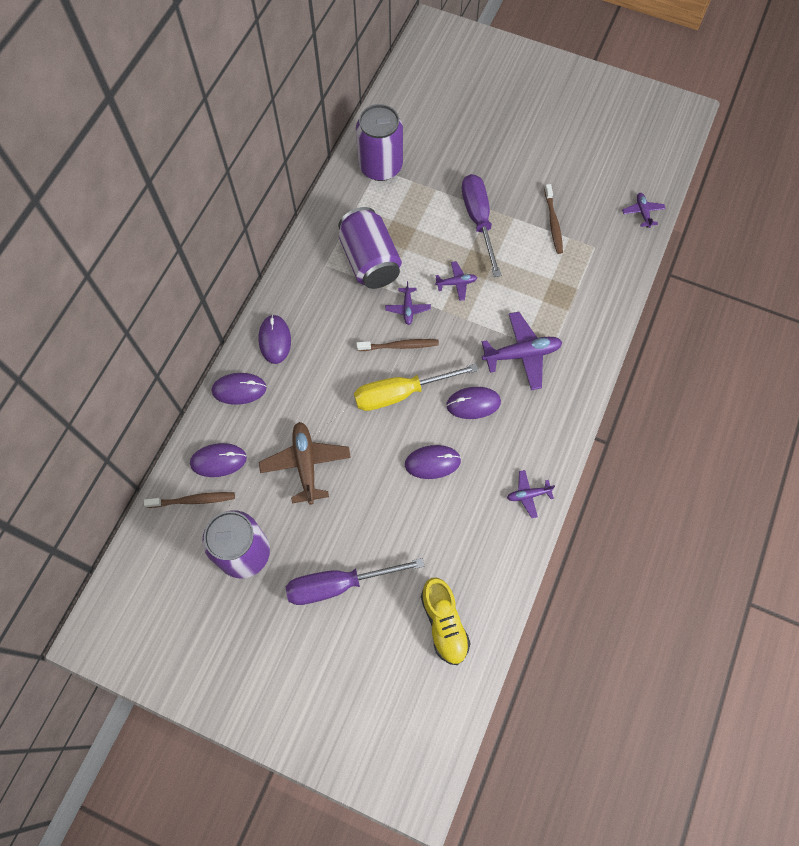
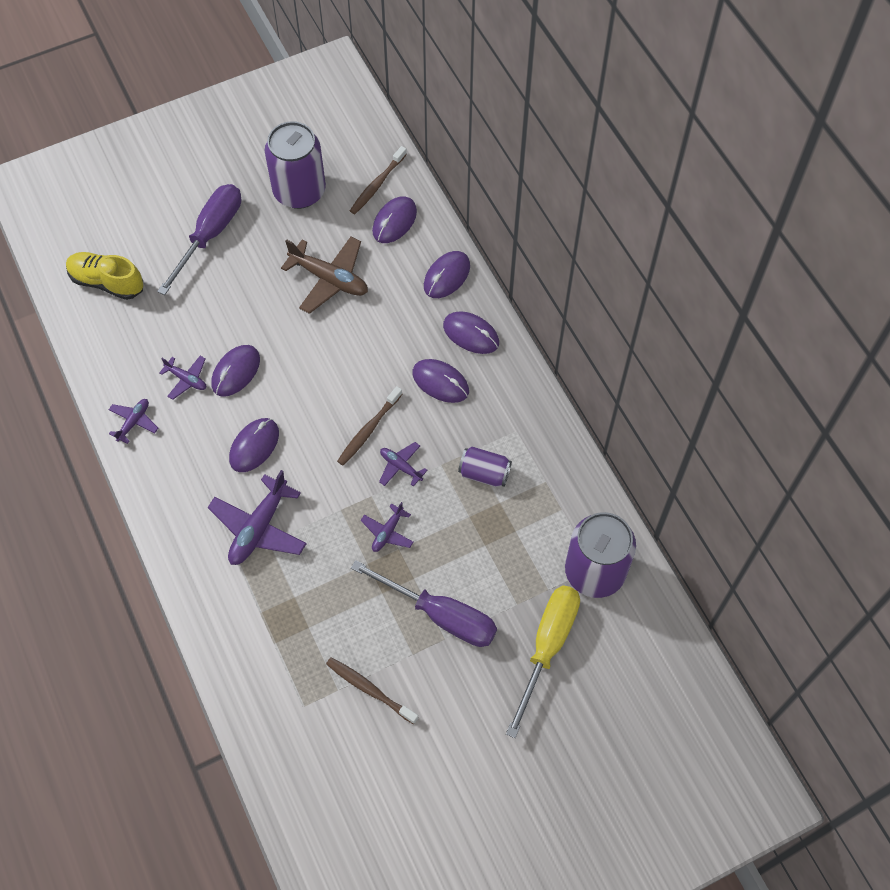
camera: 130 degrees right, 5 degrees down
purple can [338,207,402,289] -> purple can [458,447,512,487], size x0.53
yellow screwdriver [354,364,479,411] -> yellow screwdriver moved to [506,585,580,738]
purple plane [622,193,666,228] -> purple plane moved to [159,356,206,400]
none -> purple mouse [412,359,469,403]

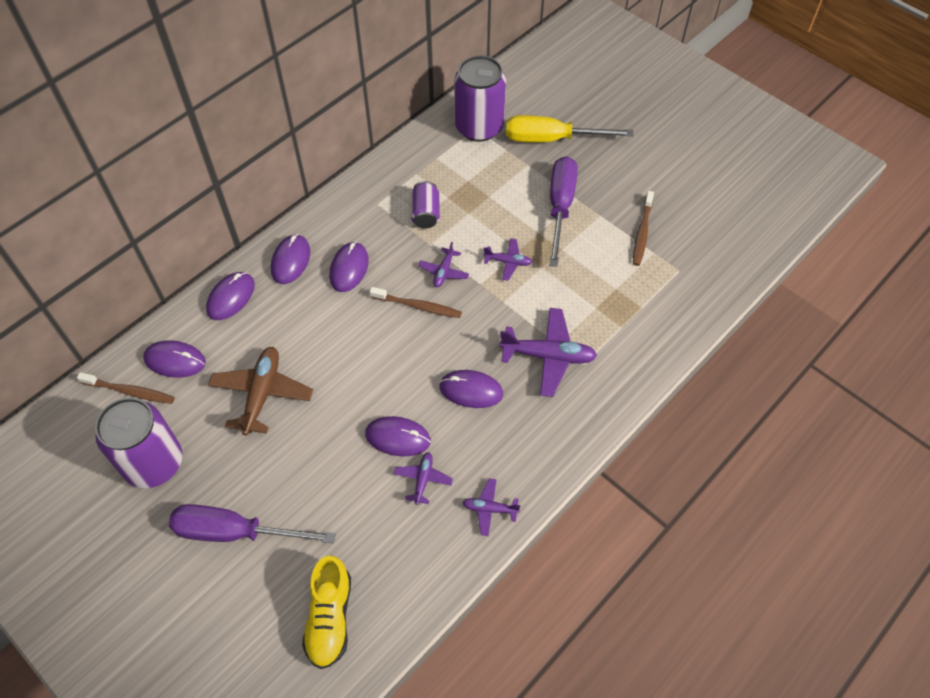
camera: 110 degrees left, 5 degrees down
purple mouse [424,251,470,298] -> purple mouse turned 75 degrees counterclockwise [206,272,255,320]

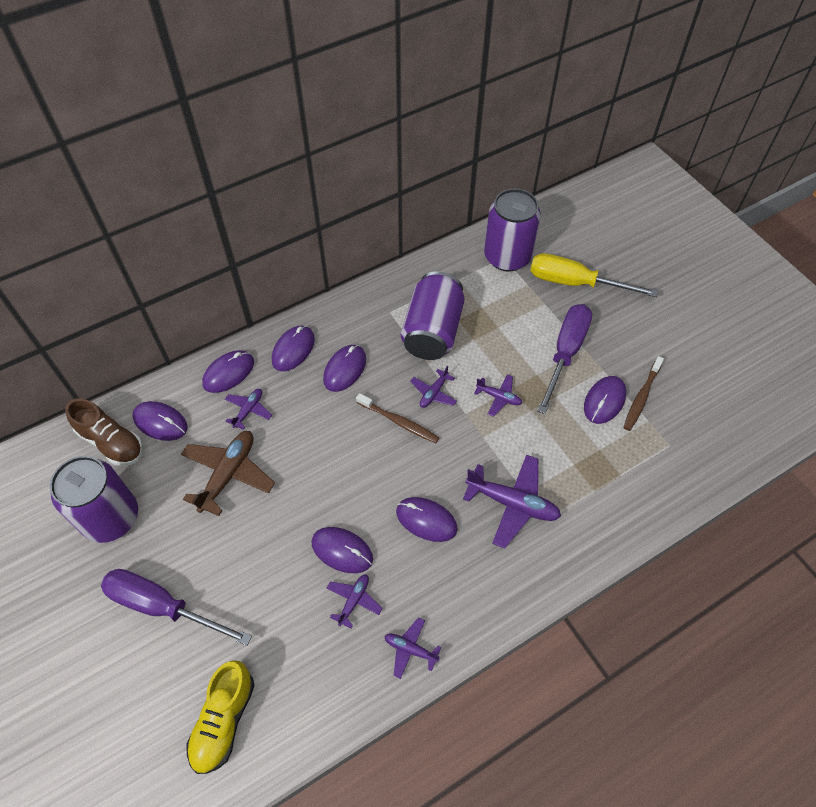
camera: 15 degrees right, 0 degrees up
brown toothbrush [77,372,174,404] -> brown shoe [65,398,143,466]
purple can [411,181,440,228] -> purple can [401,271,465,360], size x1.88
none -> purple plane [225,389,272,430]
none -> purple mouse [584,376,626,424]

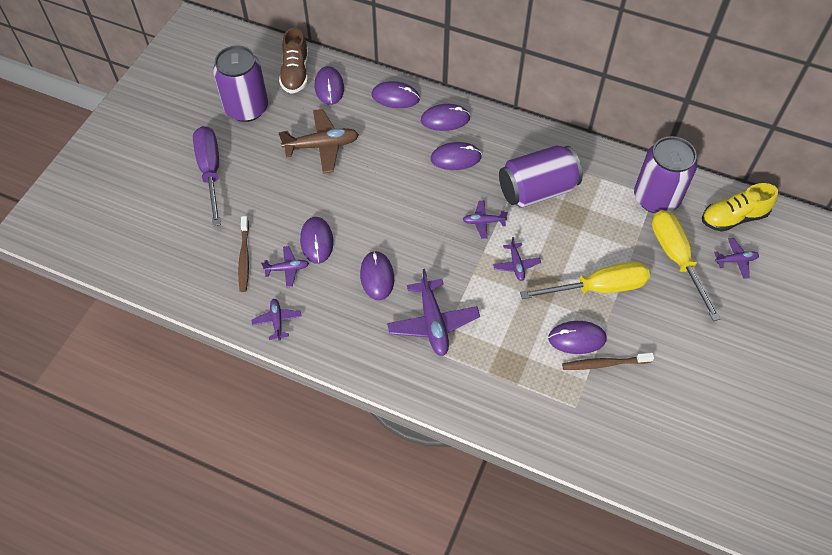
camera: 55 degrees right, 0 degrees up
yellow shoe [186,660,255,774] -> yellow shoe moved to [702,183,778,232]
purple plane [225,389,272,430] -> purple plane moved to [714,238,759,279]
brown toothbrush [356,393,439,443] -> brown toothbrush moved to [238,216,249,292]
purple screwdriver [537,304,592,414] -> yellow screwdriver [520,262,650,299]

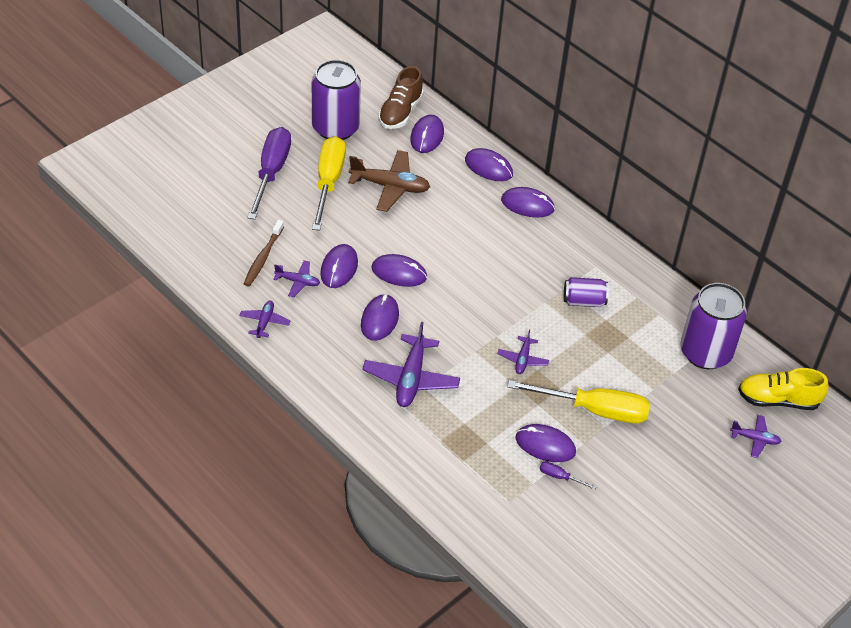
camera: 20 degrees right, 10 degrees down
purple mouse [430,142,482,170] -> purple mouse moved to [372,254,427,287]
purple plane [462,200,508,239] -> none
purple can [499,145,583,208] -> purple can [564,277,609,307], size x0.53
brown toothbrush [562,353,654,370] -> purple screwdriver [540,461,596,490]
yellow screwdriver [652,210,721,321] -> yellow screwdriver moved to [312,136,346,231]

